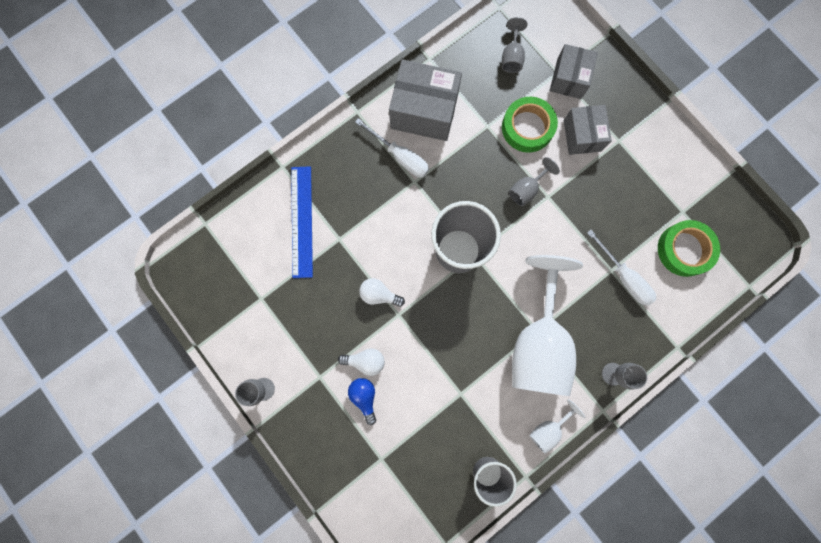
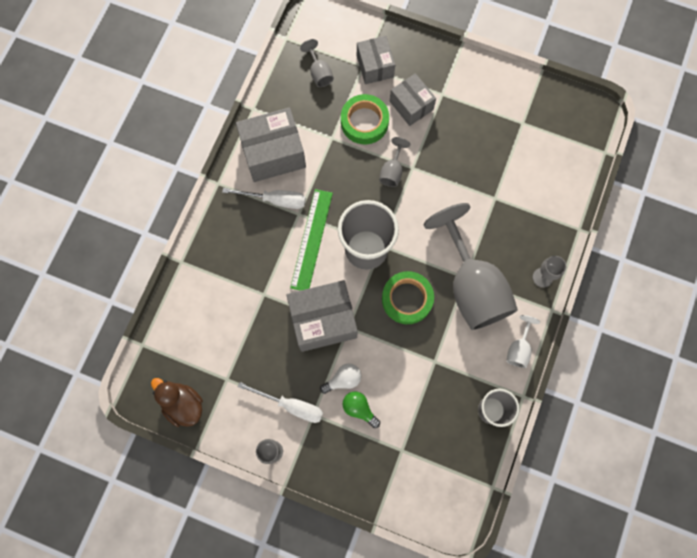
camera: 30 degrees left, 5 degrees down
blue ruler [291,166,313,278] -> none
blue light bulb [348,378,376,425] -> green light bulb [343,391,380,428]
white light bulb [359,278,405,307] -> grey box [286,280,358,352]
white goblet [512,255,583,396] -> grey goblet [424,203,518,330]
white screwdriver [587,230,656,306] -> white screwdriver moved to [238,382,323,423]
green tape [658,220,720,277] -> green tape moved to [382,271,434,324]
none -> brown duck [151,378,203,427]
none -> green ruler [290,189,333,291]

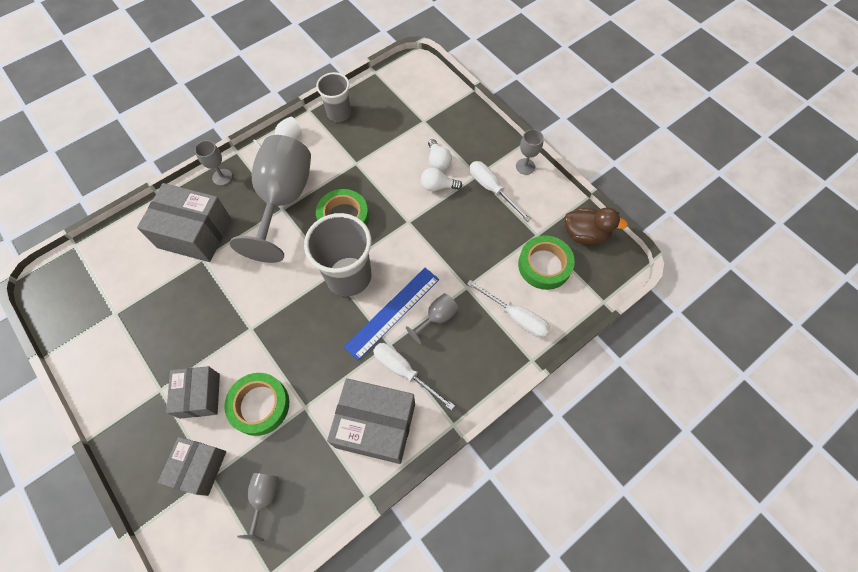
camera: 150 degrees left, 10 degrees down
brown duck [151,378,203,427] -> brown duck turned 60 degrees counterclockwise [564,207,628,245]
grey box [286,280,358,352] -> grey box moved to [137,183,232,262]
green ruler [290,189,333,291] -> blue ruler [344,268,439,361]
green light bulb [343,391,380,428] -> white light bulb [428,139,452,170]
grey goblet [379,137,410,187] -> grey goblet moved to [406,293,459,344]
none -> white screwdriver [467,280,550,338]
none -> green tape [518,235,575,290]

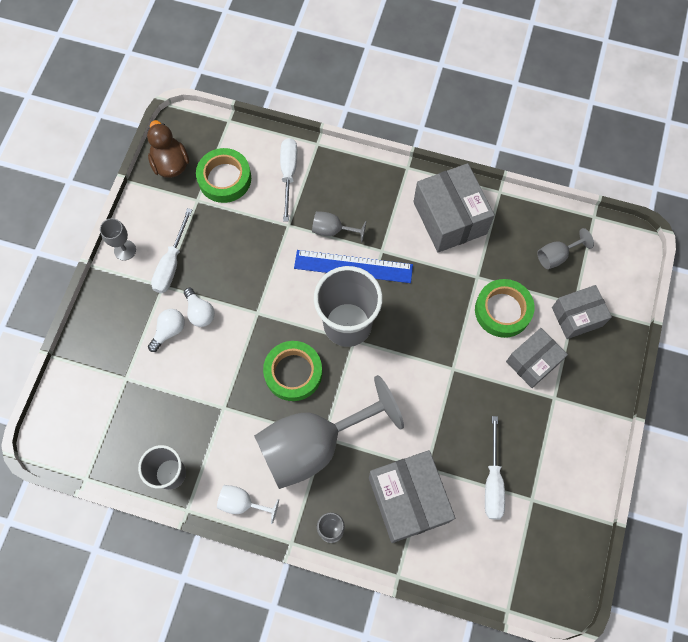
camera: 125 degrees left, 5 degrees up
white screwdriver [373,343,455,410] -> white screwdriver moved to [485,416,505,519]

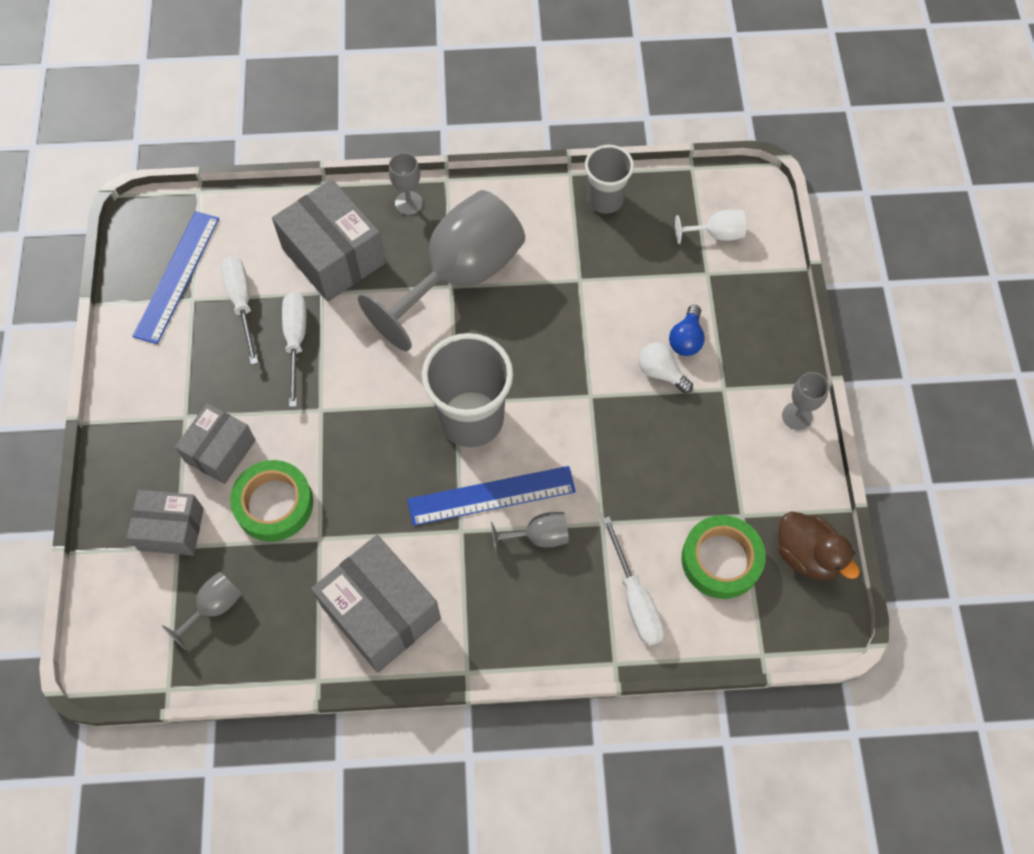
camera: 160 degrees right, 5 degrees down
white light bulb [148,309,185,352] -> blue light bulb [669,305,705,356]
white screwdriver [151,208,192,293] -> white screwdriver moved to [282,292,306,407]
white goblet [217,485,279,524] -> white goblet moved to [675,209,746,244]
green tape [263,341,322,401] -> none
grey box [552,285,612,339] -> grey box turned 45 degrees clockwise [127,490,204,556]
none -> blue ruler [132,211,219,344]

